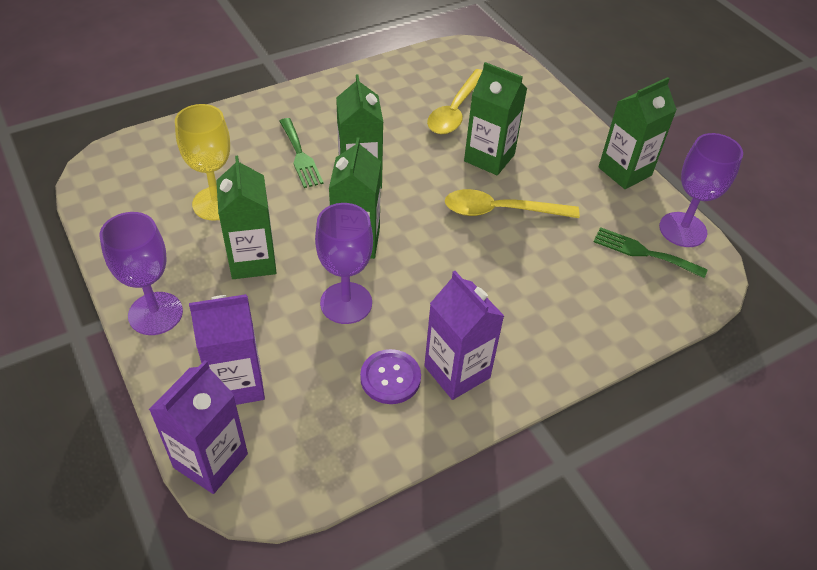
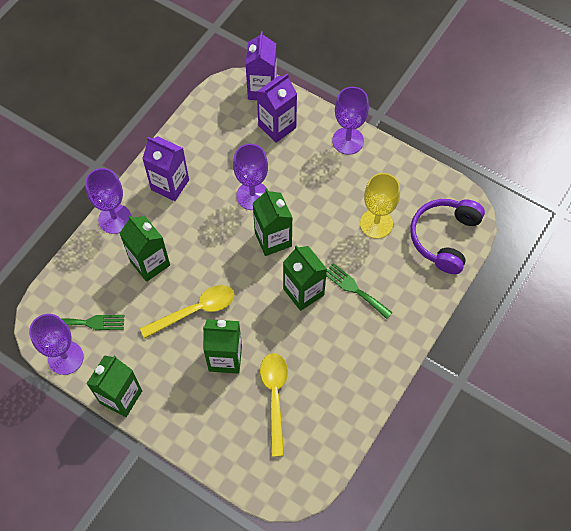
camera: 155 degrees right, 15 degrees up
green carton [216,156,277,279] -> green carton moved to [119,216,170,282]
purple button [360,349,421,404] -> none
none -> purple goblet [85,168,131,234]
none -> purple headphones [410,199,485,274]

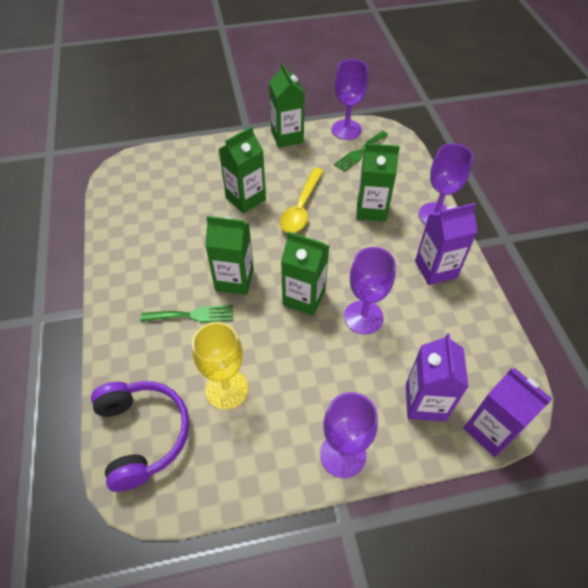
camera: 135 degrees right, 10 degrees down
yellow spoon [260,353,288,457] -> none

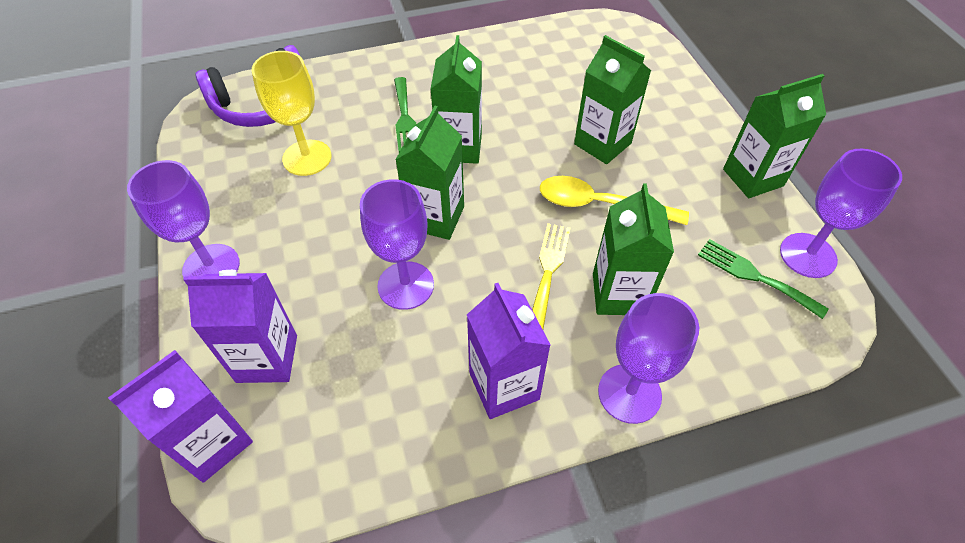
camera: 85 degrees right, 0 degrees up
none -> yellow fork [532,223,570,329]

